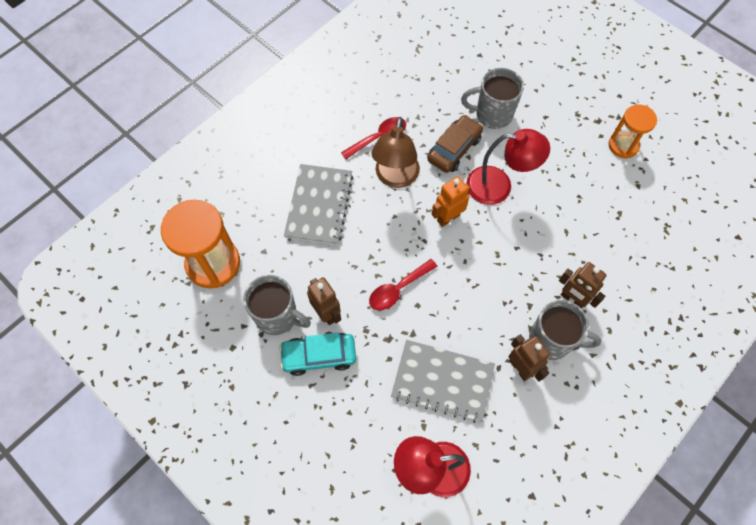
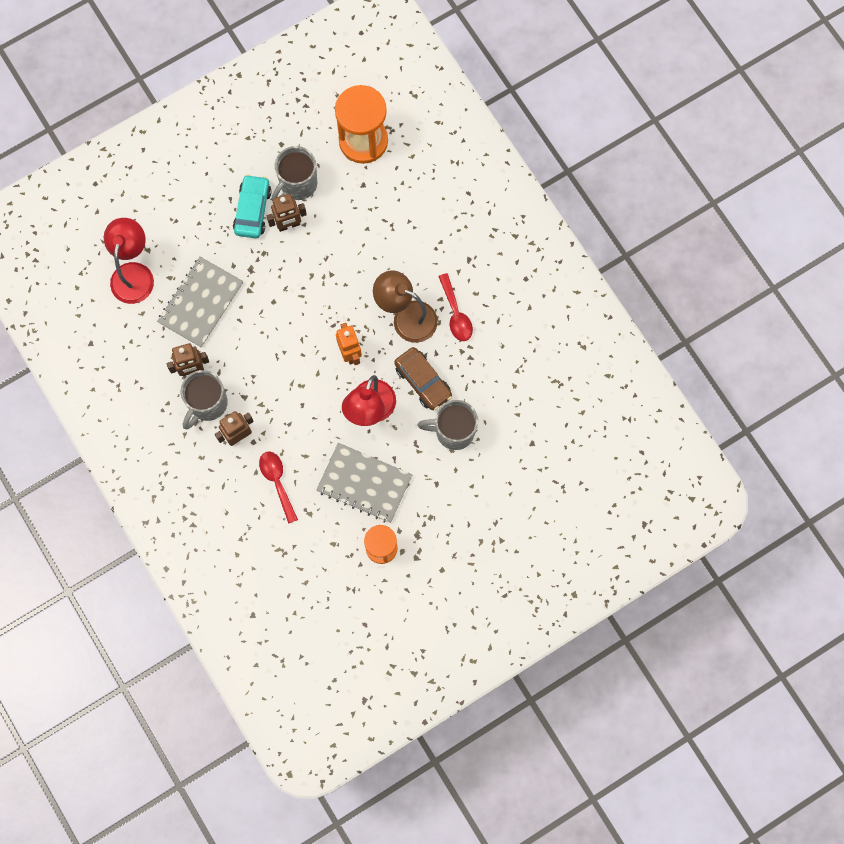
camera: 105 degrees right, 10 degrees up
grey notebook [284,164,353,245] -> grey notebook moved to [316,443,412,523]
red spoon [369,259,438,310] -> red spoon moved to [259,451,298,524]
grey mug [461,68,524,129] -> grey mug turned 105 degrees counterclockwise [417,400,478,450]

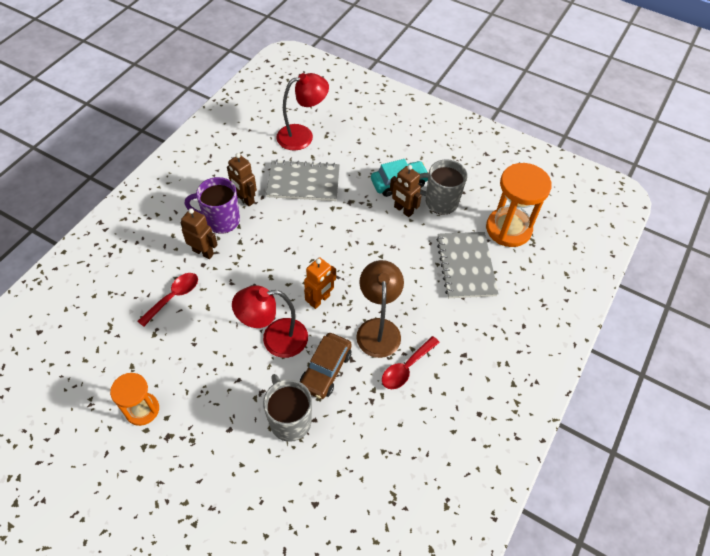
camera: 60 degrees right, 20 degrees down
grey mug [181,370,228,429] -> purple mug [185,177,240,234]
grey notebook [316,443,412,523] -> grey notebook moved to [436,232,499,298]

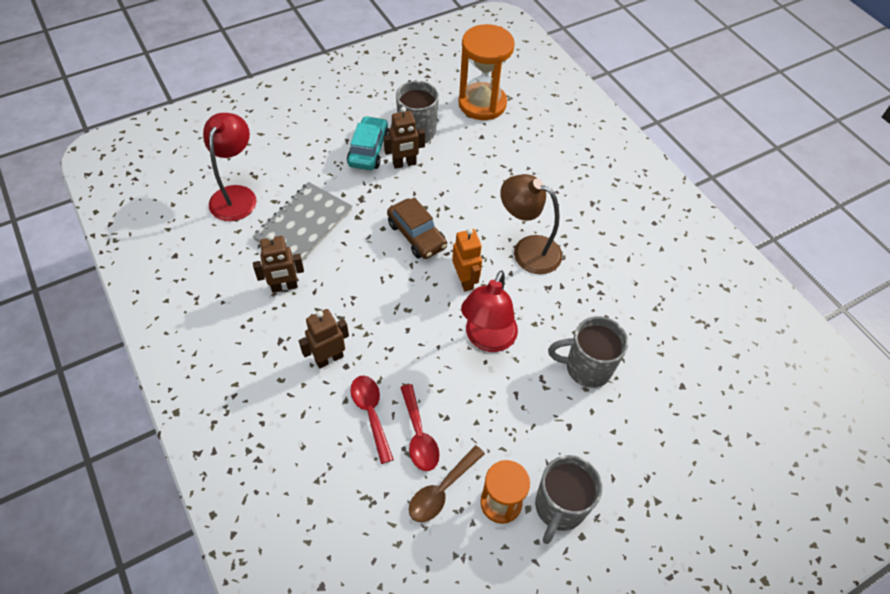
camera: 60 degrees left, 0 degrees up
purple mug [185,177,240,234] -> none
brown car [300,333,352,399] -> brown car moved to [387,197,447,259]
red spoon [382,336,440,389] -> red spoon moved to [400,384,440,471]
grey notebook [436,232,499,298] -> none
none -> brown spoon [409,445,485,522]
none -> grey mug [535,455,602,544]

